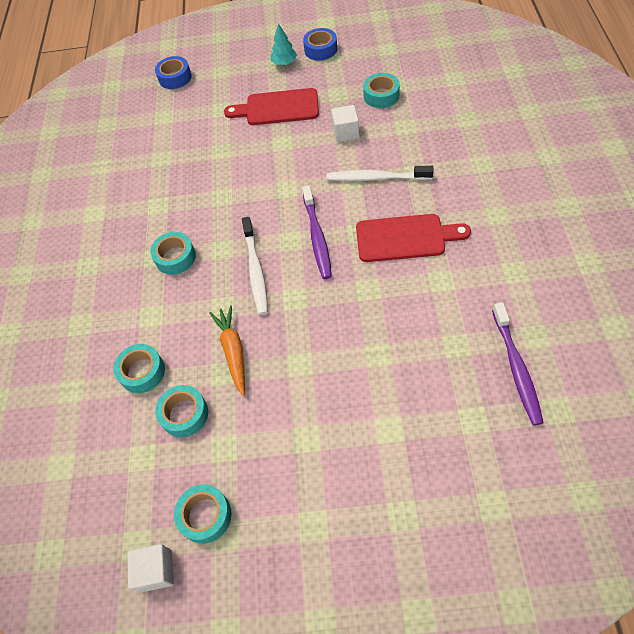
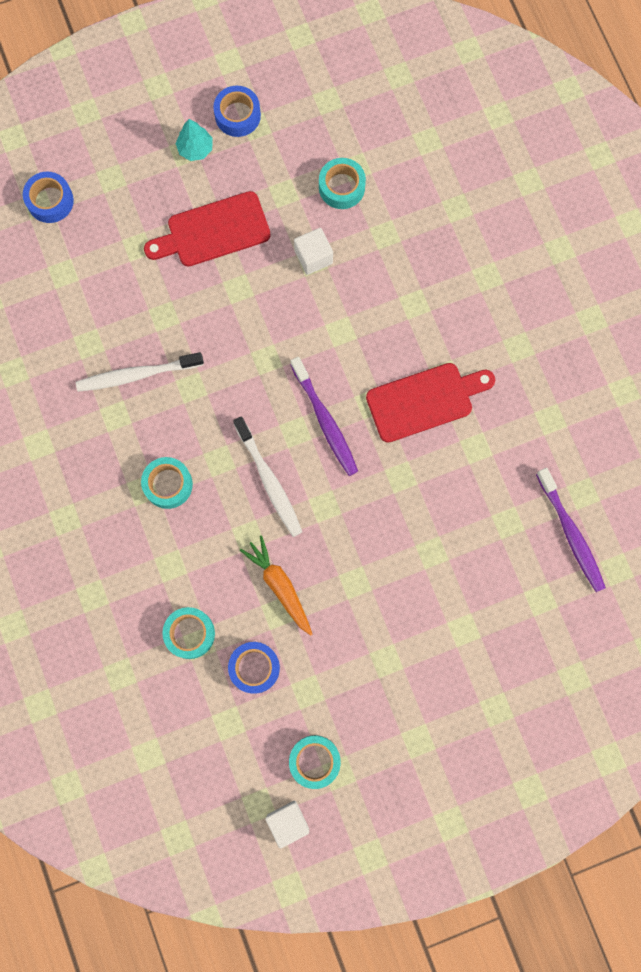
camera: 25 degrees left, 20 degrees up
turquoise tape [155,385,208,438] -> blue tape [228,642,280,694]
white toothbrush [327,166,433,181] -> white toothbrush moved to [76,352,204,392]

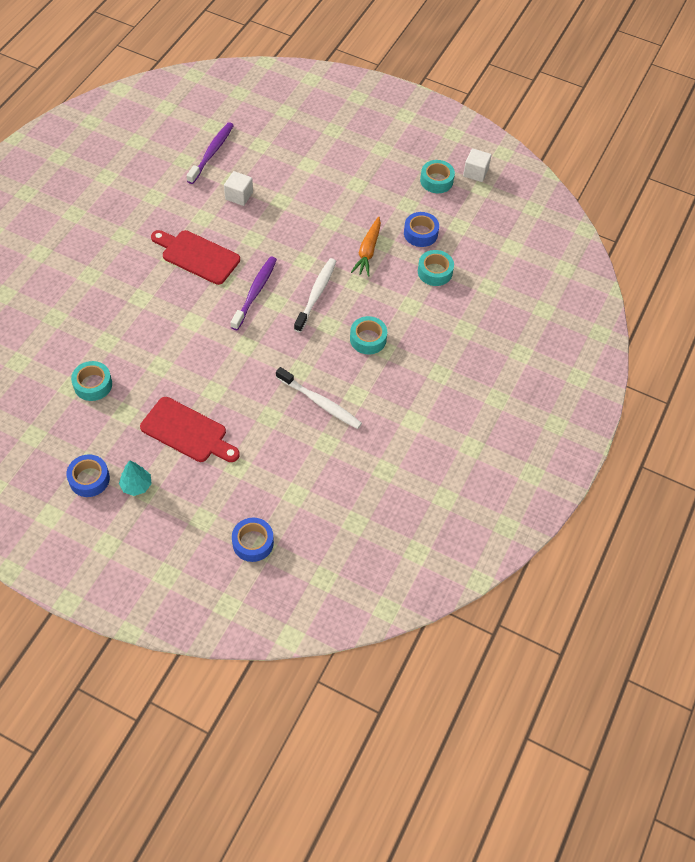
camera: 135 degrees left, 20 degrees down
white cube [294,228,333,275] -> white cube moved to [224,171,253,206]

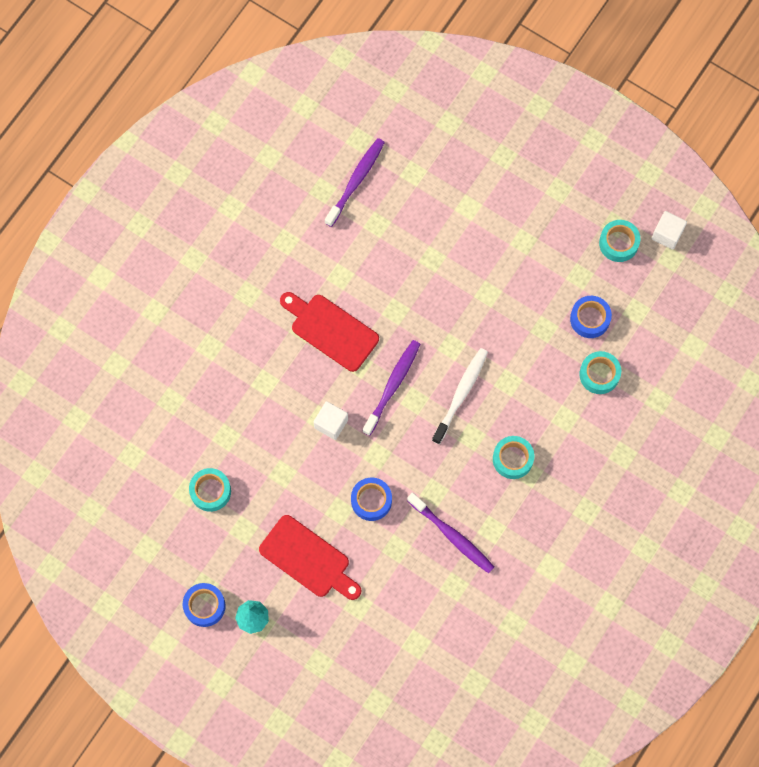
camera: 10 degrees right, 15 degrees up
white cube [224,171,253,206] -> white cube moved to [314,401,348,440]
blue tape [232,518,274,562] -> blue tape moved to [351,478,392,521]
white toothbrush [276,367,362,429] -> purple toothbrush [407,492,494,573]
orange carrot [351,217,381,277] -> none

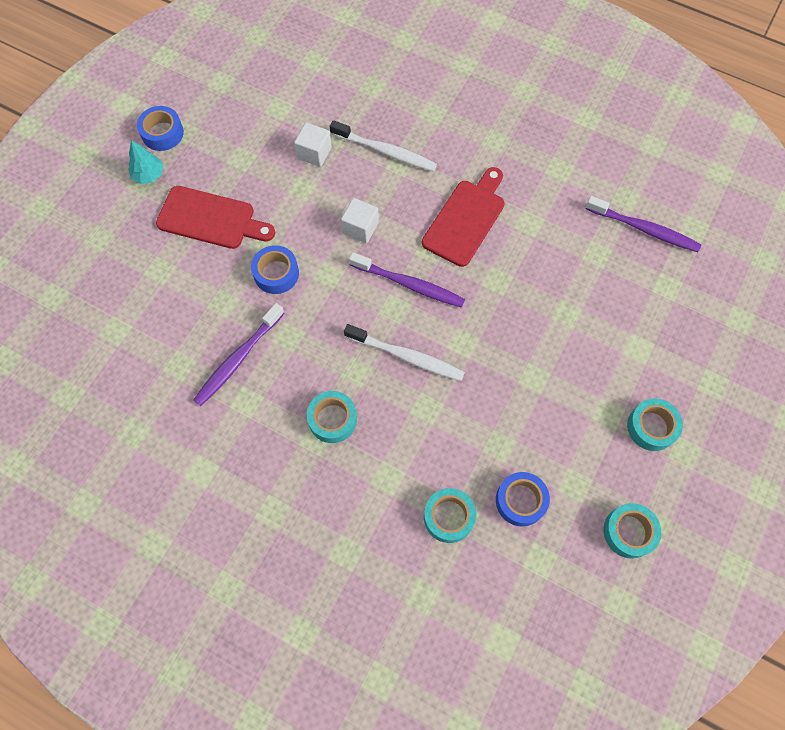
camera: 85 degrees right, 5 degrees down
turquoise tape [189,468,231,512] -> turquoise tape moved to [627,398,683,451]
red cutting board [259,515,361,600] -> red cutting board turned 105 degrees counterclockwise [156,186,275,249]
white cube [651,211,687,250] -> white cube moved to [294,122,332,167]
none -> white toothbrush [330,120,437,172]

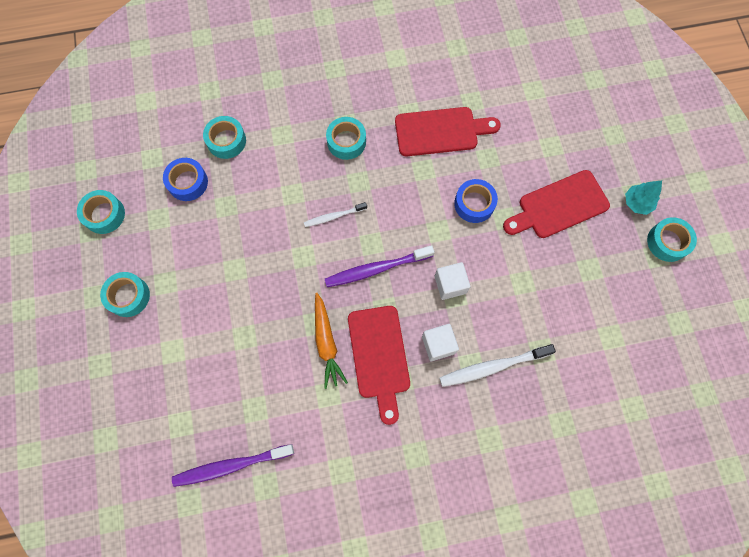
camera: 140 degrees right, 5 degrees up
blue tape [137,106,184,151] -> turquoise tape [647,217,697,262]
purple toothbrush [193,303,284,406] -> red cutting board [395,107,501,156]
white cube [294,122,332,167] -> white cube moved to [422,324,459,361]
white toothbrush [344,324,465,381] -> white toothbrush [304,202,367,227], size x0.60
none -> orange carrot [315,293,348,389]

